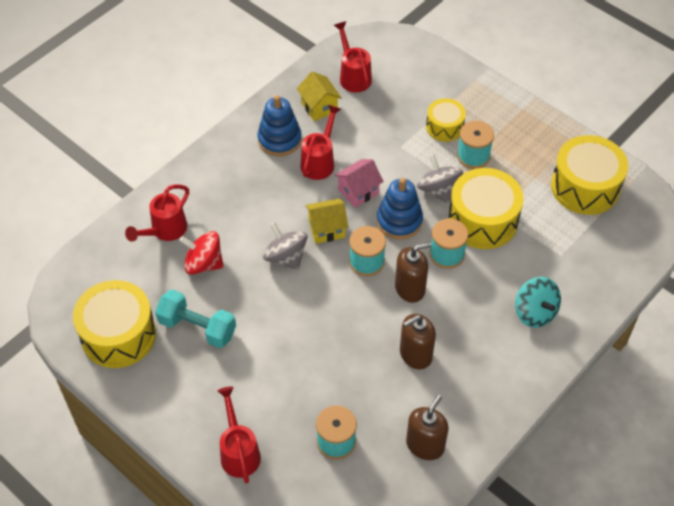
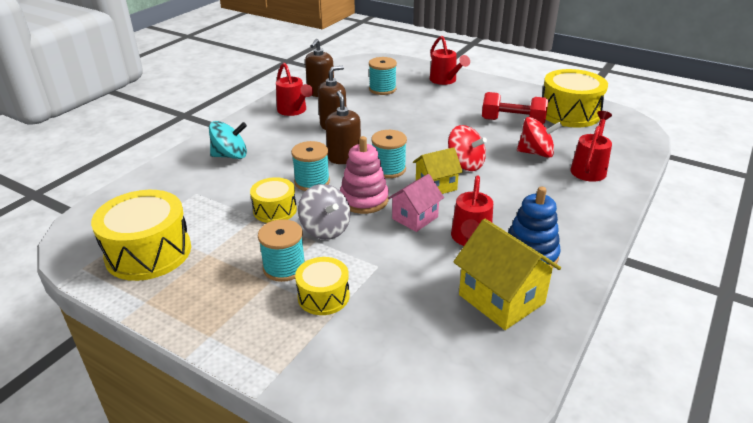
camera: 170 degrees right, 20 degrees down
turquoise dumbbell [155,289,236,348] -> red dumbbell [482,92,548,124]
grey spinning top [263,222,307,270] -> red spinning top [448,125,487,171]
yellow house [297,72,342,121] -> yellow house [453,219,561,330], size x1.56
red watering can [334,21,372,92] -> red watering can moved to [276,63,313,116]
blue stacking toy [377,178,423,239] -> pink stacking toy [340,136,389,214]
brown soap dispenser [395,242,432,303] -> brown soap dispenser turned 105 degrees clockwise [326,91,361,164]
yellow drum [448,168,524,249] -> yellow drum [250,177,297,223], size x0.57
turquoise spinning top [515,277,561,328] -> turquoise spinning top turned 120 degrees clockwise [209,121,247,159]

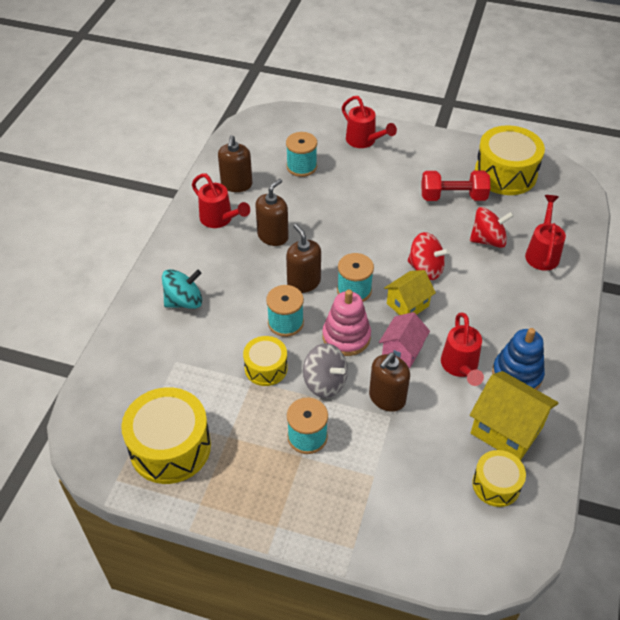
camera: 15 degrees left, 15 degrees up
yellow drum [295,257,349,315] -> yellow drum moved to [472,450,526,507]
none -> brown soap dispenser [369,353,410,412]

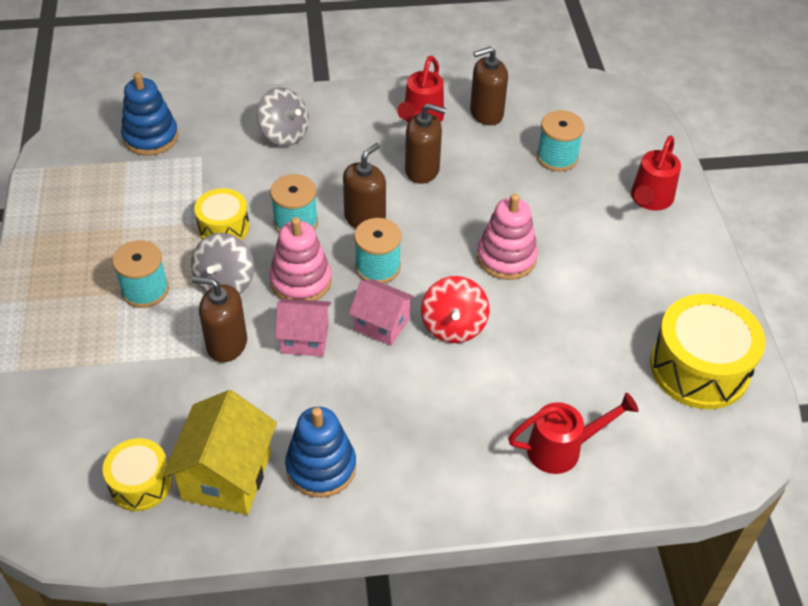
camera: 65 degrees right, 0 degrees up
yellow drum [121,387,211,484] -> none
turquoise spinning top [162,269,202,309] -> grey spinning top [257,87,309,146]
yellow house [384,270,436,315] -> pink house [348,279,415,346]
red dumbbell [421,171,490,201] -> none
red watering can [441,312,484,386] -> none
red spinning top [470,207,514,248] -> none
none -> blue stacking toy [121,72,178,156]
none -> pink stacking toy [477,194,538,280]

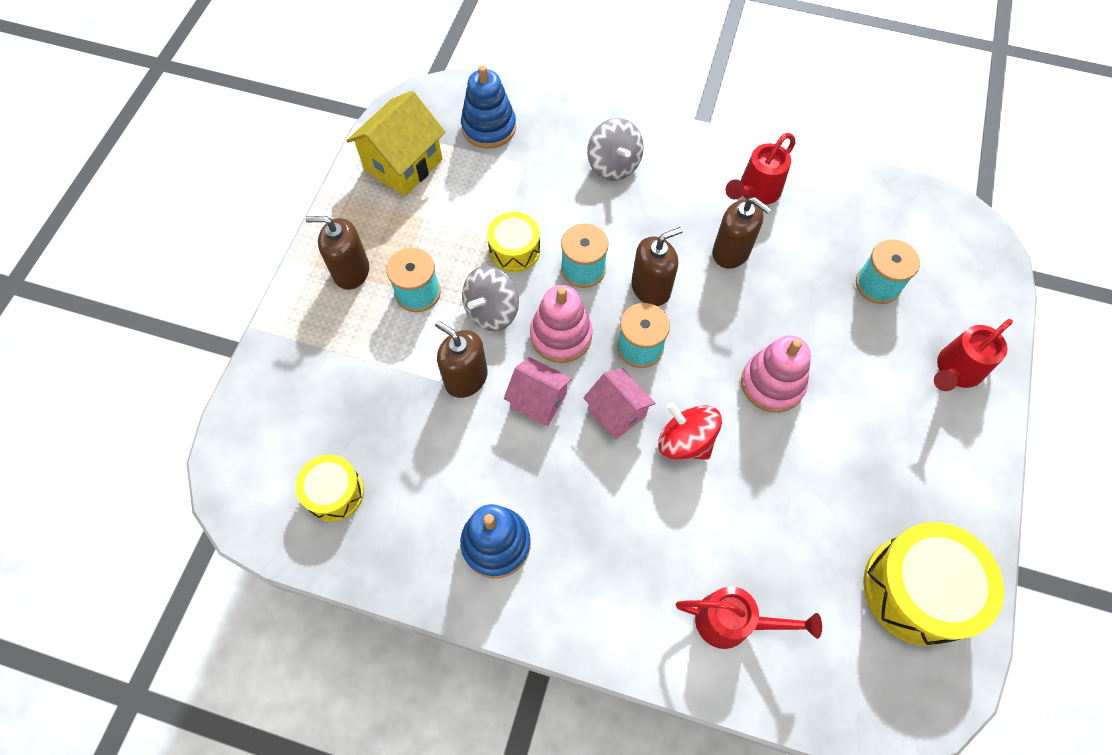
camera: 25 degrees right, 15 degrees up
yellow house [163,390,277,515] -> yellow house moved to [346,91,445,196]
red spinning top [421,276,490,343] -> red spinning top turned 105 degrees clockwise [658,403,722,460]
brown soap dispenser [470,47,508,125] -> brown soap dispenser moved to [305,216,369,290]

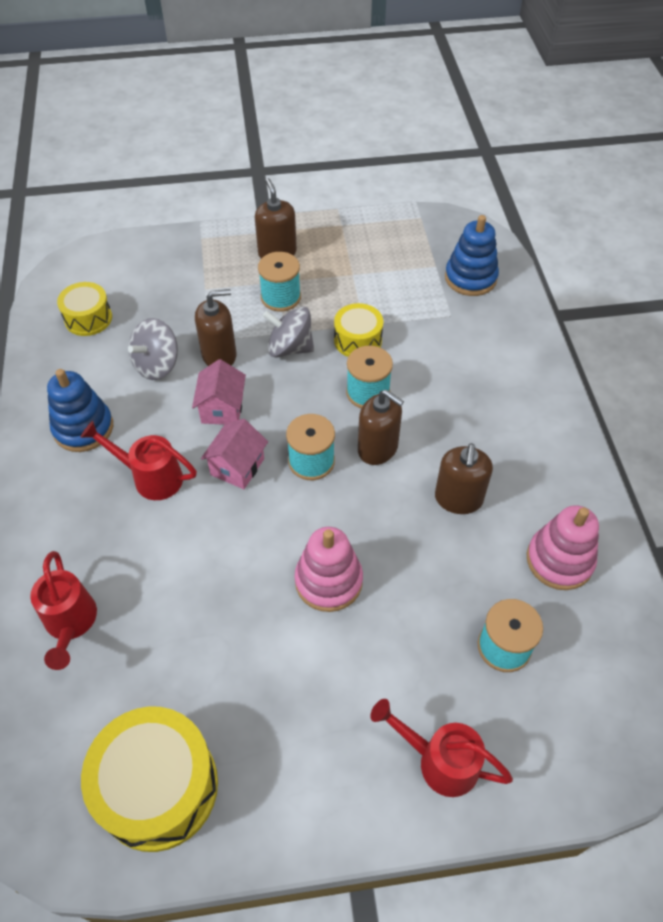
camera: 65 degrees right, 10 degrees down
yellow house [346,91,445,196] -> none
brown soap dispenser [435,321,488,398] -> brown soap dispenser turned 60 degrees clockwise [195,289,236,366]
pink stacking toy [530,285,593,363] -> pink stacking toy moved to [527,505,599,590]
grey spinning top [587,118,644,180] -> grey spinning top moved to [128,318,178,380]
red spinning top [658,403,722,460] -> none
red watering can [726,133,796,205] -> red watering can moved to [81,421,197,500]

